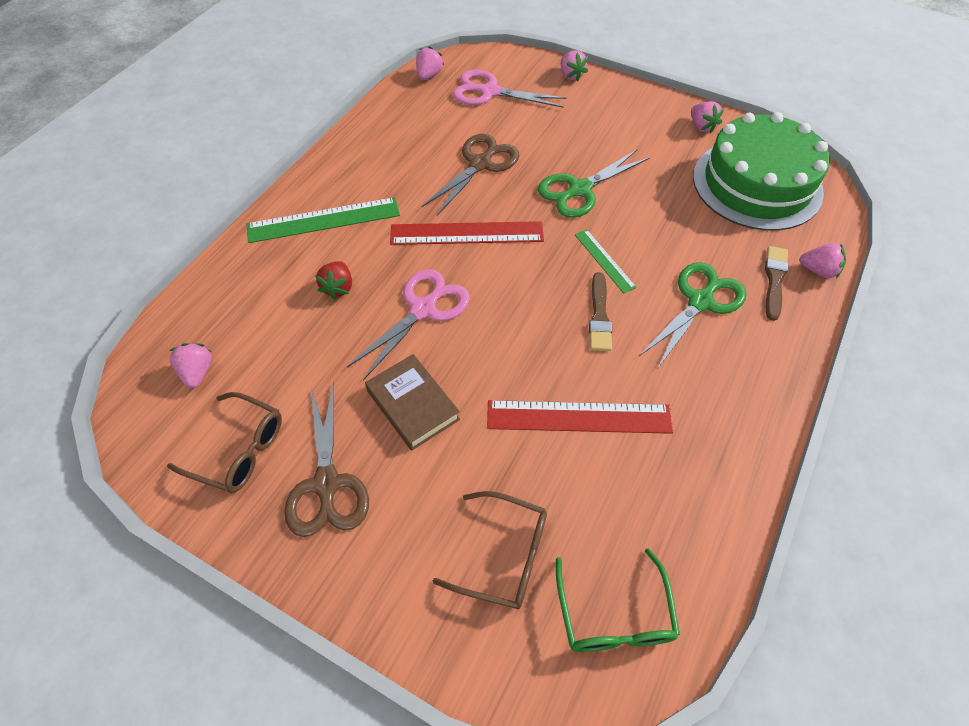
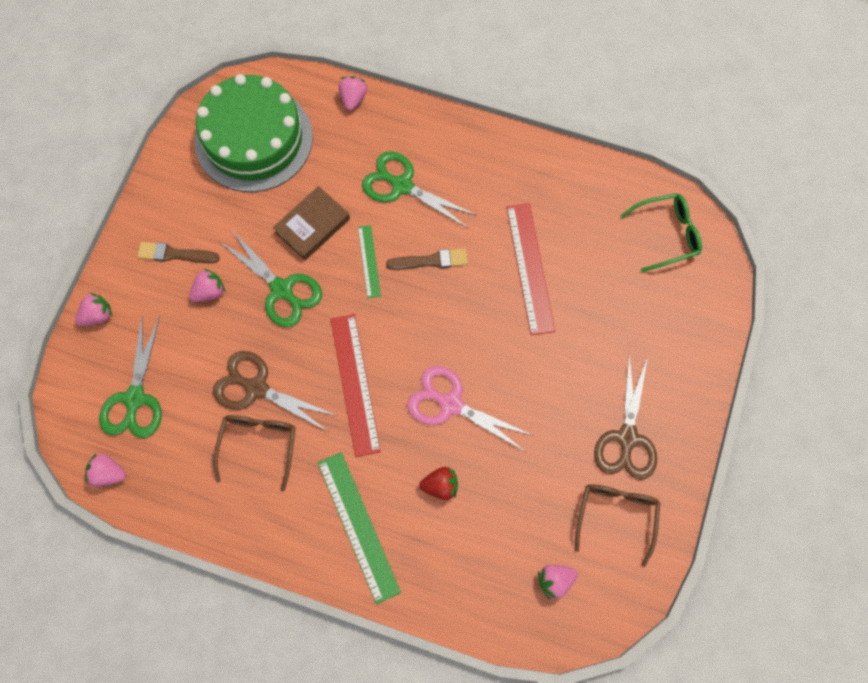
camera: 100 degrees left, 15 degrees up
brown scissors [284,382,369,537] -> brown scissors turned 120 degrees clockwise [594,355,657,480]
brown book [365,354,460,451] -> brown book moved to [273,186,350,260]
brown glasses [433,491,547,609] -> brown glasses moved to [213,415,296,491]
pink scissors [453,70,567,108] -> green scissors [99,317,162,438]
green ruler [575,229,636,293] -> green ruler turned 60 degrees counterclockwise [358,225,381,298]
pink strawberry [691,101,724,134] -> pink strawberry moved to [189,269,225,302]
brown brush [765,246,788,321] -> brown brush moved to [137,242,220,263]

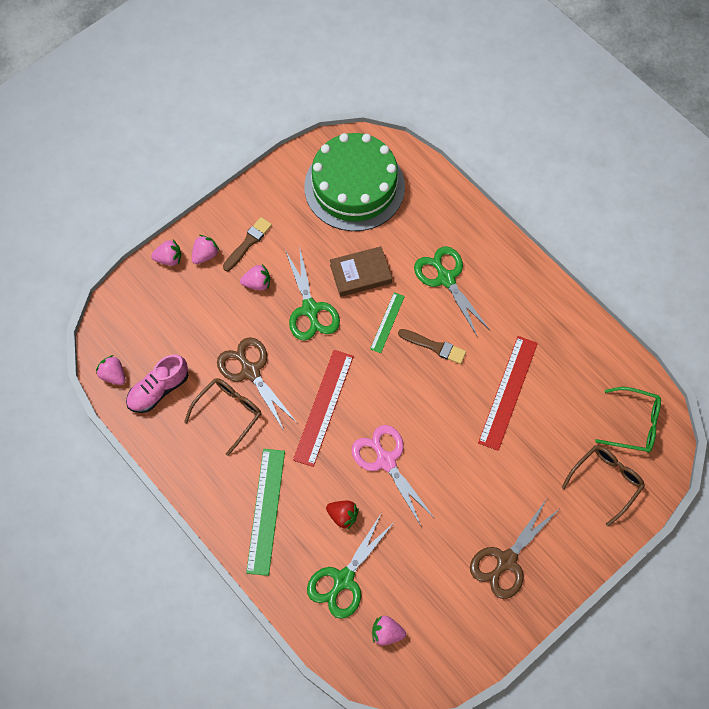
camera: 30 degrees right, 5 degrees down
green scissors [99,317,162,438] -> green scissors moved to [307,514,394,619]
brown brush [137,242,220,263] -> brown brush turned 90 degrees clockwise [223,217,272,271]
pink strawberry [339,76,367,111] -> pink strawberry moved to [192,235,220,264]
brown glasses [574,484,660,567] -> brown glasses moved to [561,445,645,526]
none -> pink shoe [126,354,188,413]

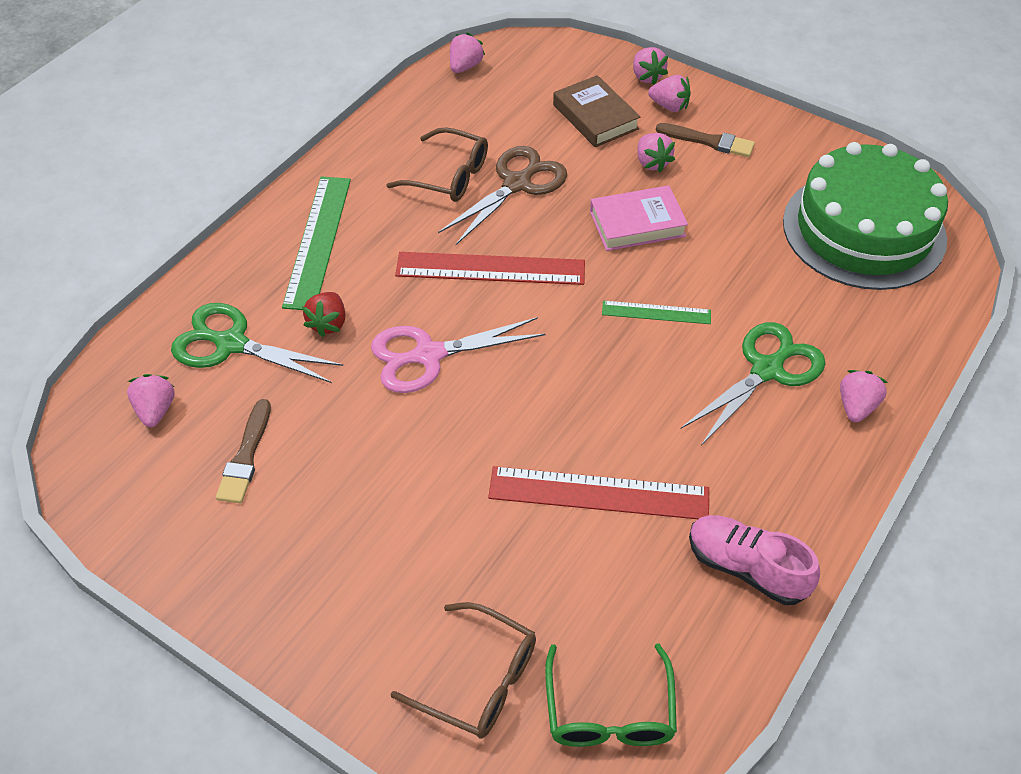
camera: 75 degrees right, 15 degrees down
pink shoe [126,354,188,413] -> pink shoe moved to [689,515,820,605]
green ruler [246,449,285,576] -> green ruler turned 75 degrees counterclockwise [282,177,351,310]
green scissors [285,250,340,340] -> pink book [590,185,688,251]
brown book [330,246,392,297] -> brown book moved to [553,75,641,147]
pink scissors [351,425,435,526] -> pink scissors turned 150 degrees counterclockwise [371,317,546,393]
brown brush [398,329,466,364] -> brown brush moved to [216,399,271,503]
brown scissors [470,500,559,599] -> none
none -> pink strawberry [840,370,888,422]

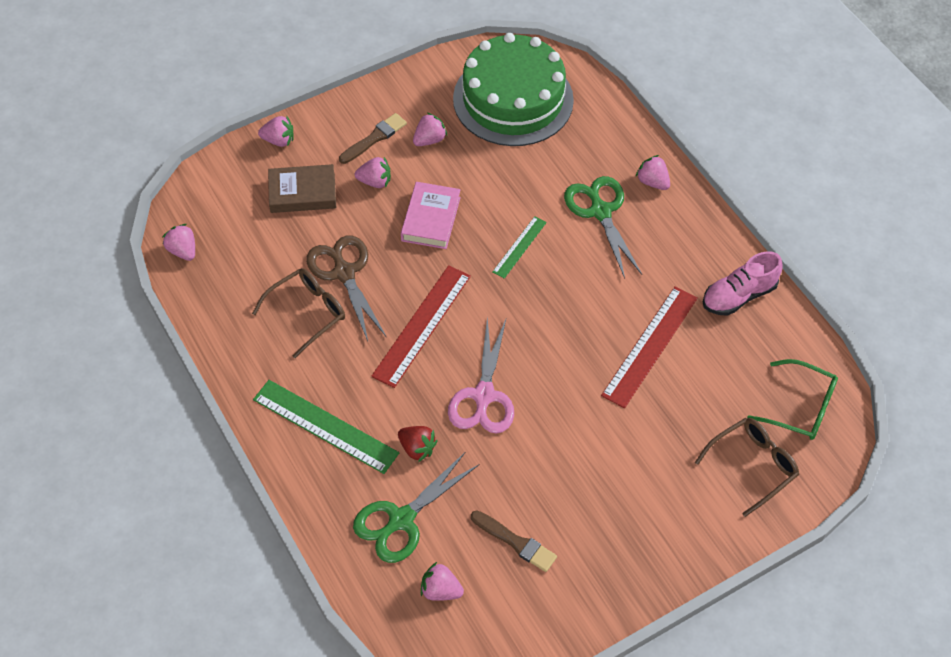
camera: 65 degrees left, 5 degrees up
pink strawberry [648,75,691,112] -> pink strawberry moved to [413,113,447,146]

